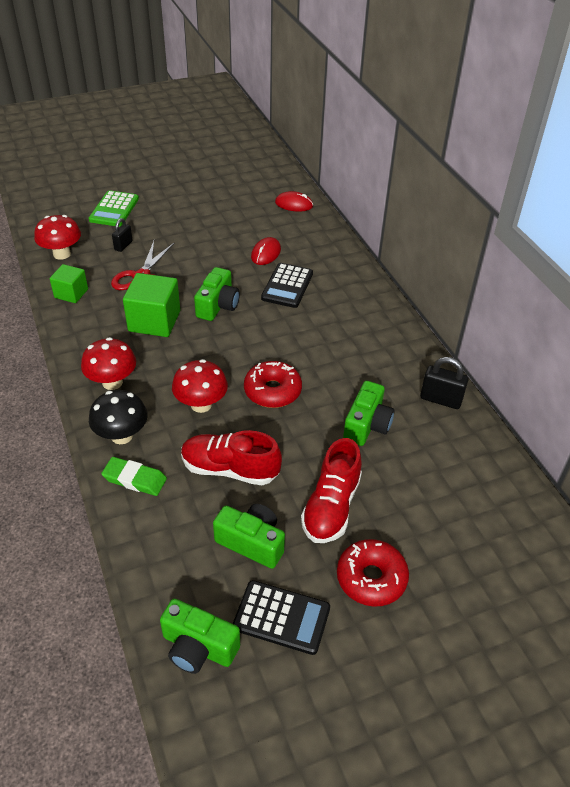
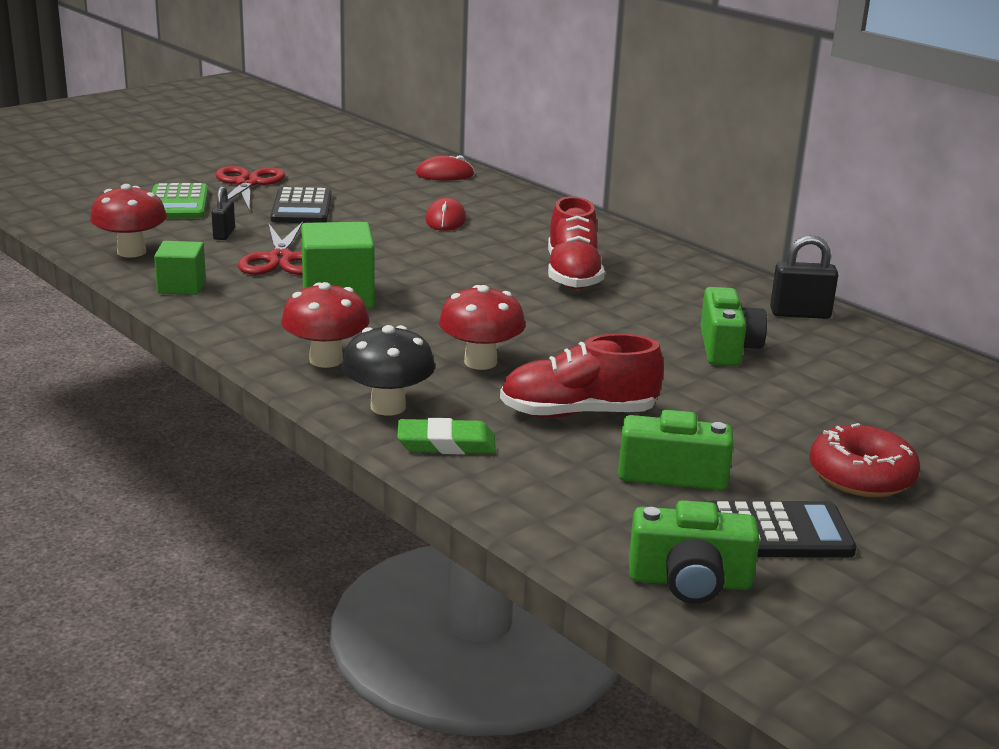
camera: 20 degrees left, 20 degrees down
green camera [194,267,240,321] -> none
red donut [244,361,302,408] -> none
black calculator [261,263,313,308] -> black calculator moved to [270,187,332,223]
red shoe [301,438,362,543] -> red shoe moved to [548,196,605,289]
none -> red scissors [215,166,285,210]

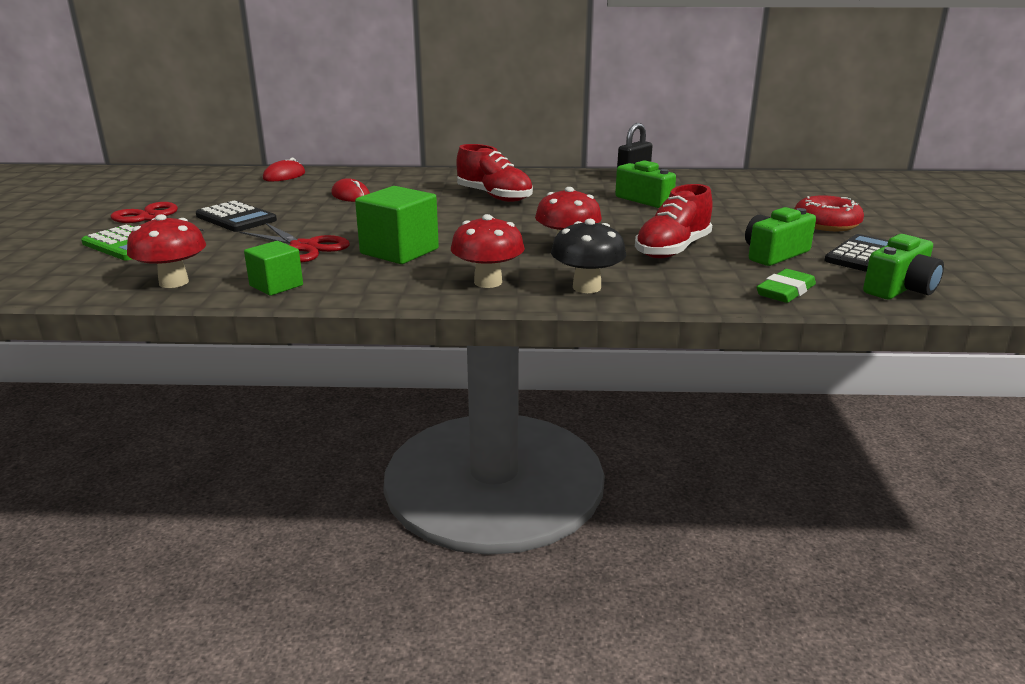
camera: 45 degrees left, 0 degrees up
black padlock [212,186,235,240] -> none
green eraser [397,418,496,454] -> green eraser moved to [756,269,816,303]

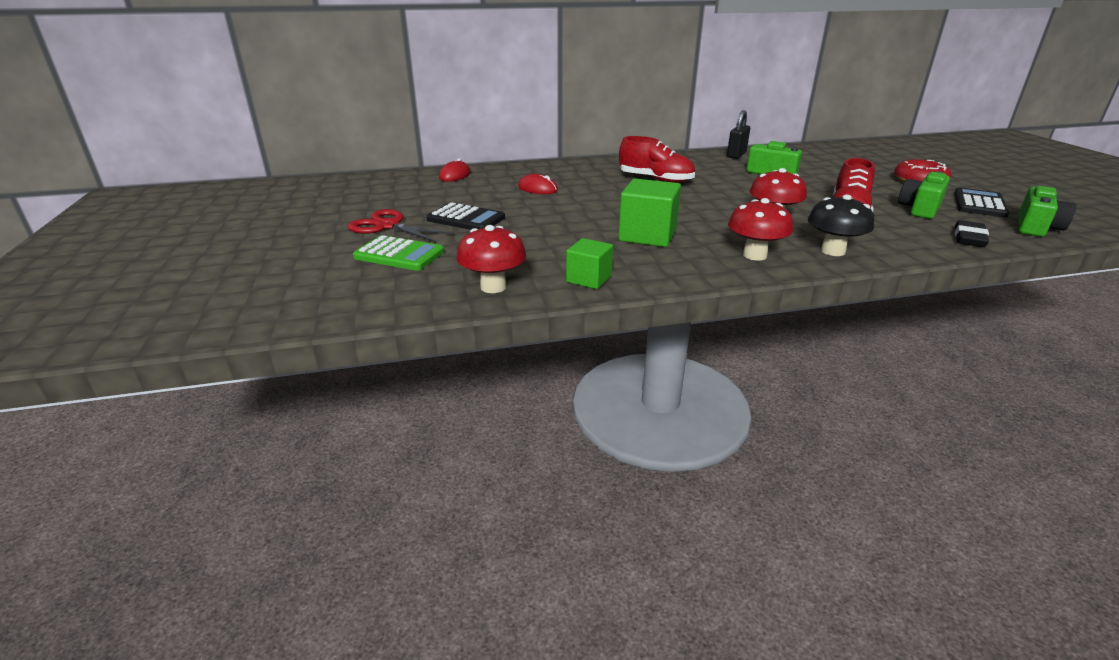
camera: 15 degrees left, 5 degrees up
red scissors [239,223,350,262] -> none
green eraser [756,269,816,303] -> black eraser [955,220,989,247]

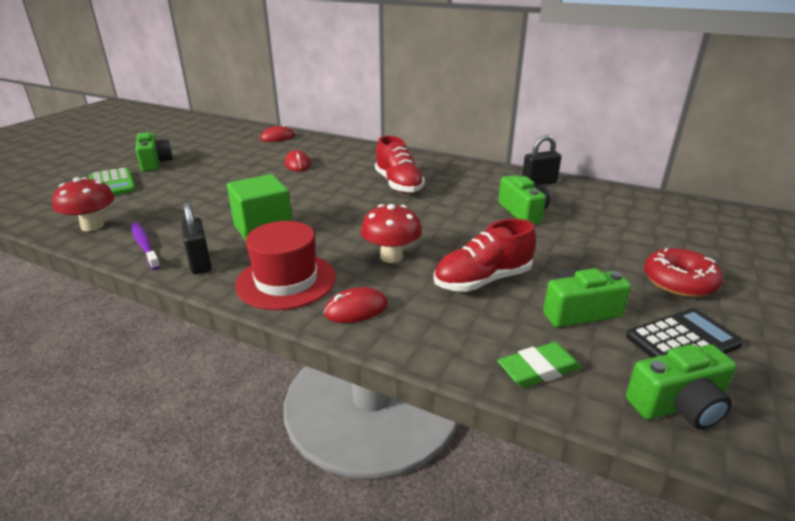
camera: 40 degrees right, 0 degrees up
red scissors [347,209,454,242] -> green camera [135,132,173,172]
black calculator [426,202,505,230] -> none
green cube [566,238,613,289] -> purple toothbrush [131,222,161,270]
red mushroom [728,198,793,261] -> red hat [235,221,336,310]
black mushroom [808,194,874,256] -> red mouse [324,287,388,323]
black eraser [955,220,989,247] -> green eraser [498,342,582,388]
none -> black padlock [181,202,212,274]

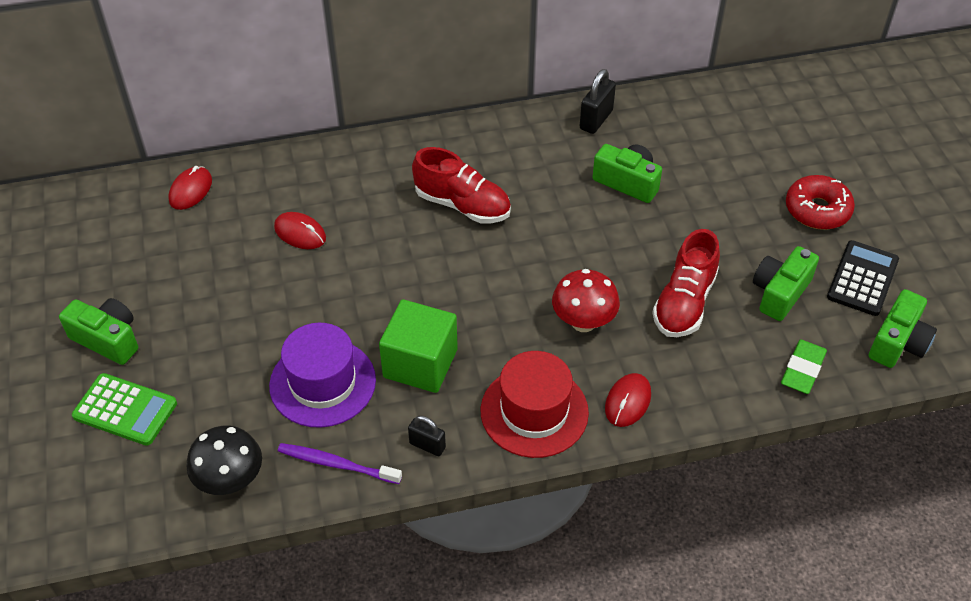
camera: 40 degrees left, 20 degrees up
red mushroom [52,177,115,231] -> black mushroom [187,426,262,495]
black padlock [181,202,212,274] -> black padlock [408,416,446,456], size x0.66
none -> purple hat [269,323,376,428]

